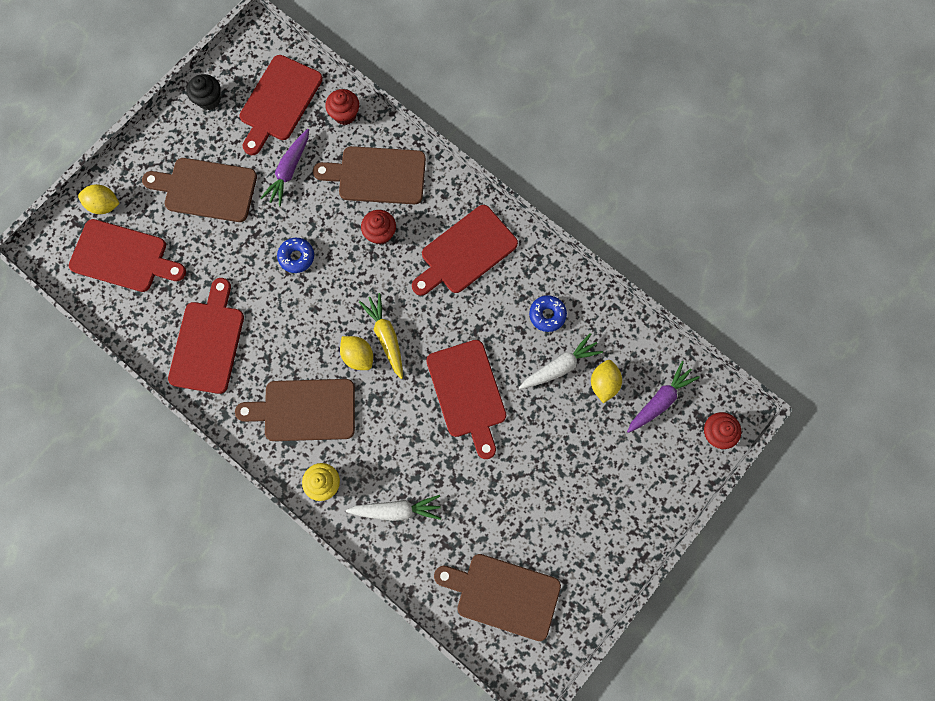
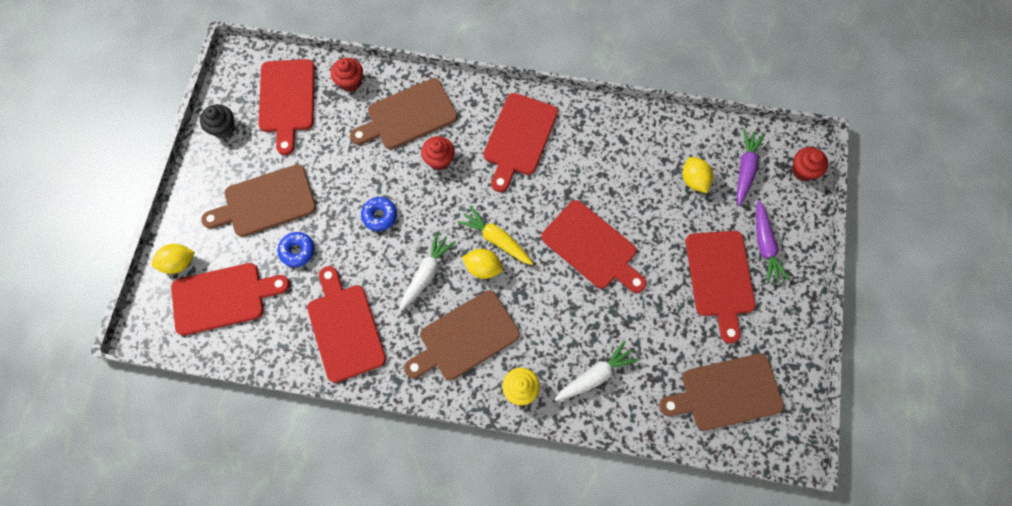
camera: 30 degrees left, 5 degrees down
purple carrot [260,129,309,207] -> purple carrot moved to [756,200,790,284]
white carrot [519,333,603,389] -> white carrot moved to [399,232,456,311]
blue donut [529,295,567,332] -> blue donut moved to [278,232,315,267]
none -> red cutting board [686,231,755,344]

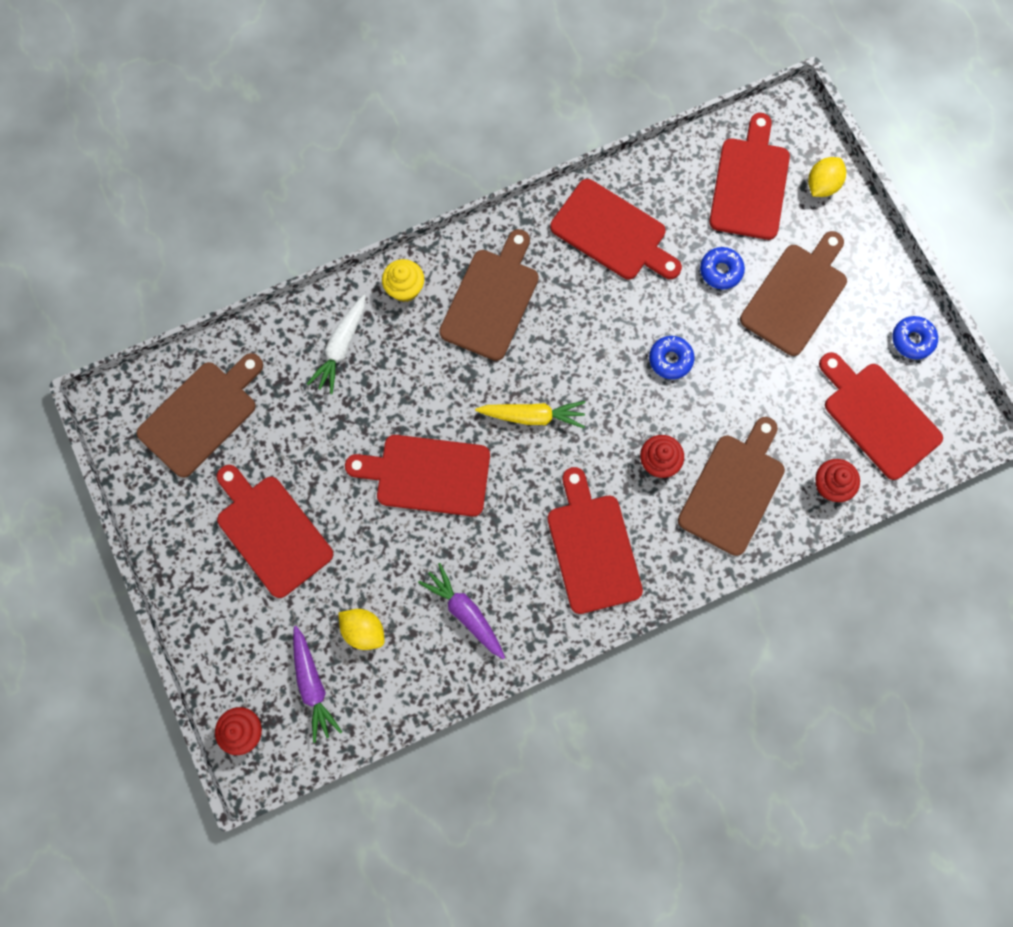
camera: 145 degrees right, 5 degrees up
red cutting board [171,263,290,335] -> red cutting board turned 150 degrees clockwise [709,113,790,240]
black cupcake [200,104,235,138] -> blue donut [892,316,938,360]
white carrot [399,232,456,311] -> none
yellow lemon [462,249,503,279] -> none
purple carrot [756,200,790,284] -> purple carrot moved to [418,563,505,659]

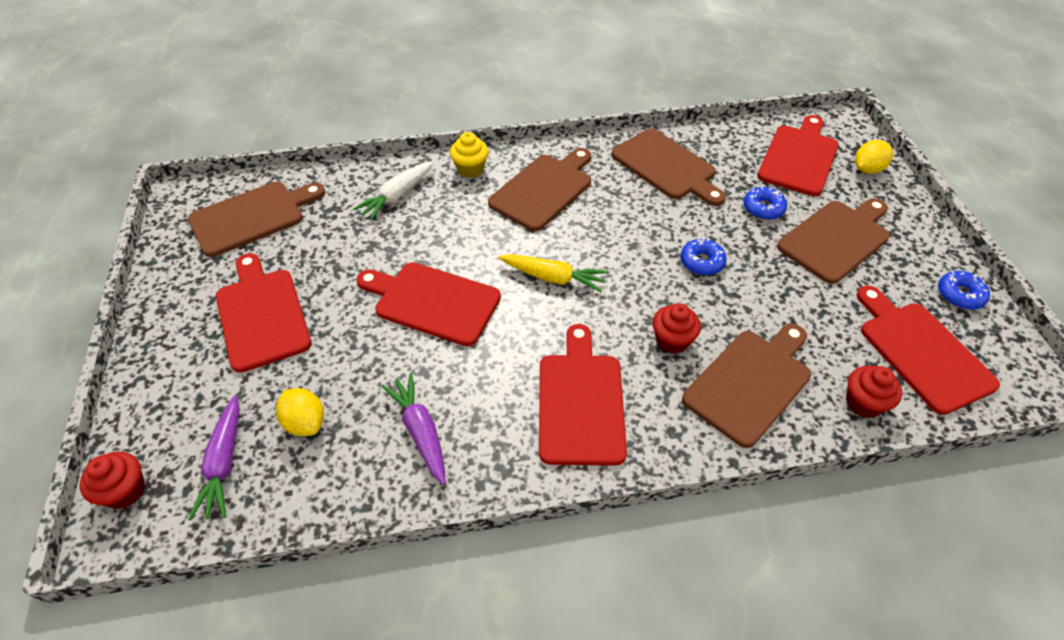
camera: 15 degrees right, 25 degrees down
red cutting board [550,179,682,279] -> brown cutting board [611,128,726,206]

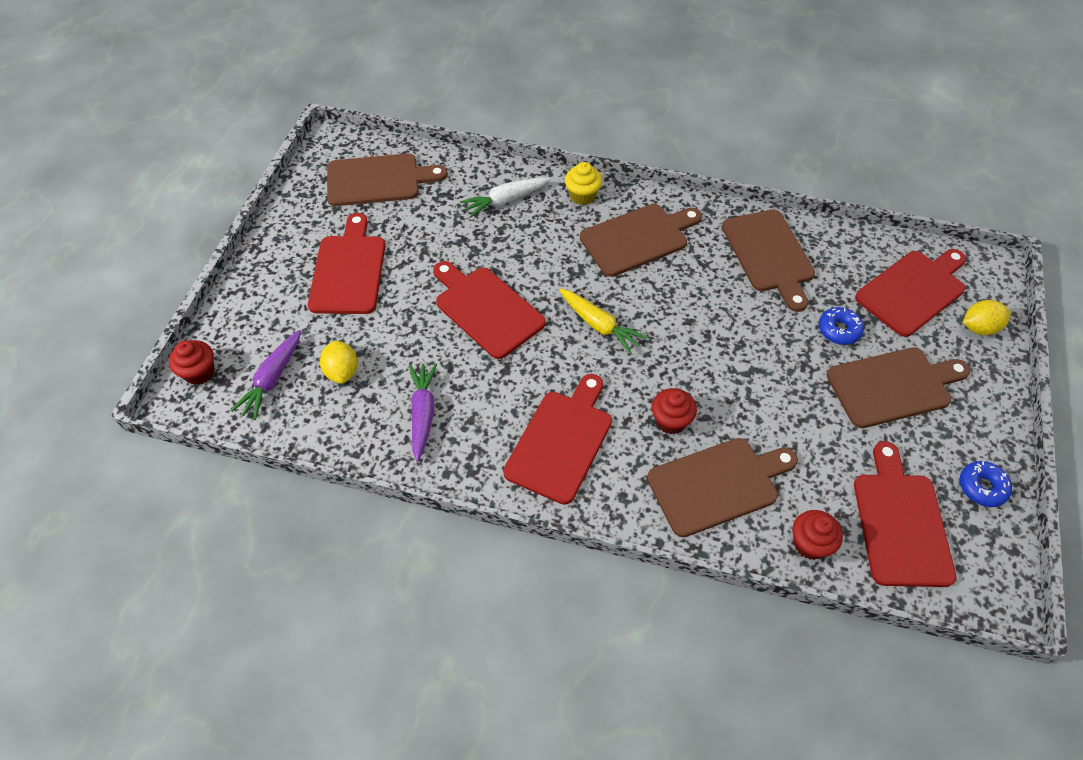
camera: 25 degrees right, 5 degrees up
blue donut [680,238,727,276] -> none

